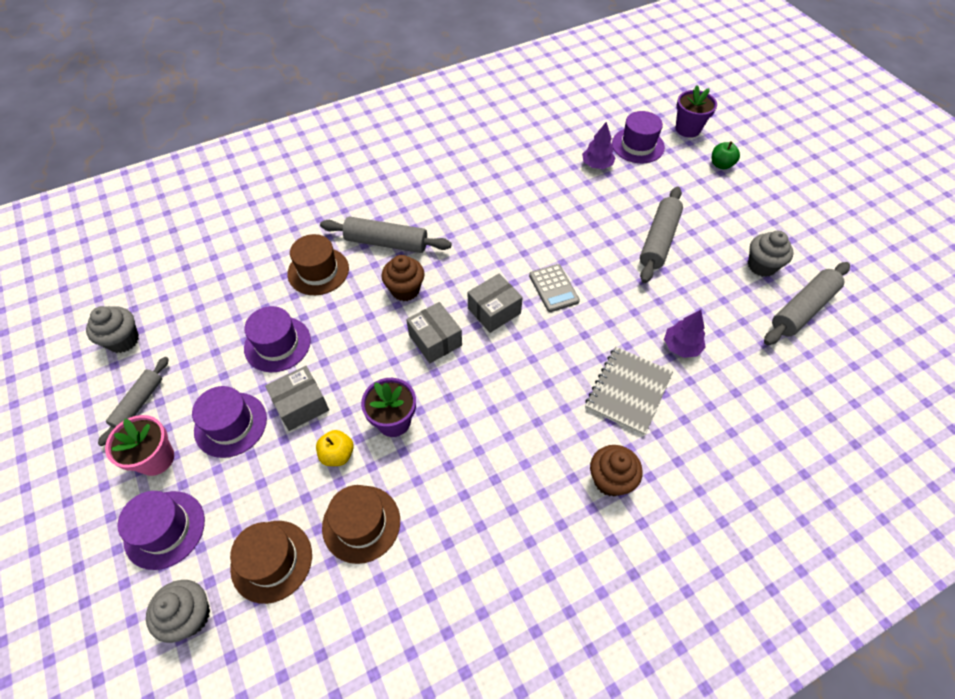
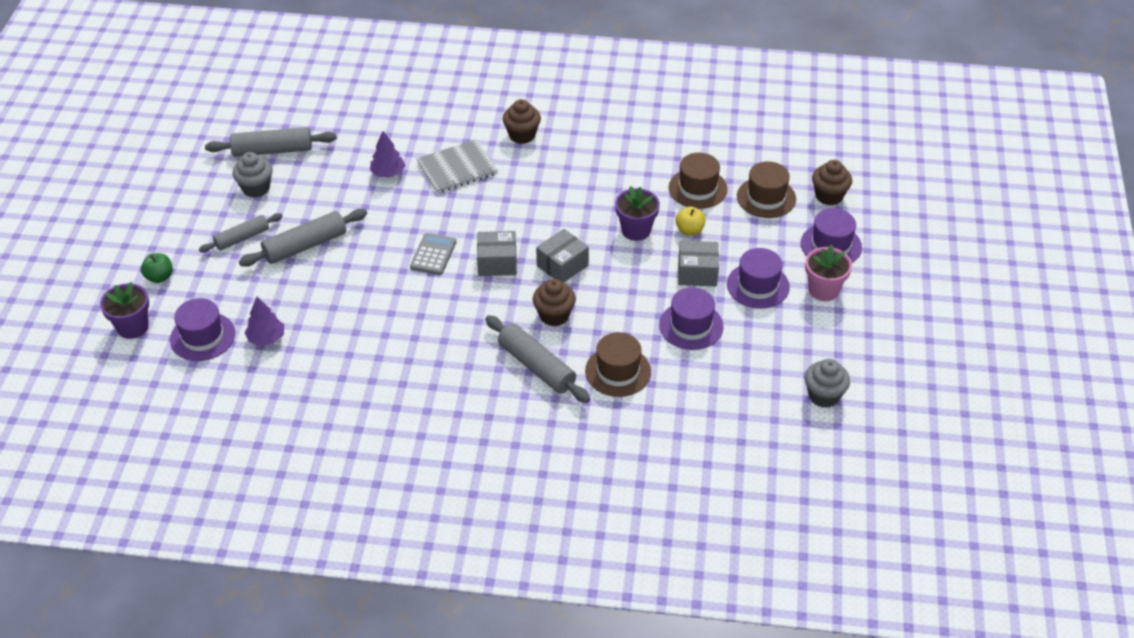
camera: 145 degrees left, 10 degrees down
grey rolling pin [98,357,169,446] -> grey rolling pin moved to [199,213,283,252]
grey cupcake [146,580,210,643] -> brown cupcake [812,160,852,206]
grey box [406,302,462,363] -> grey box turned 45 degrees clockwise [536,229,589,283]

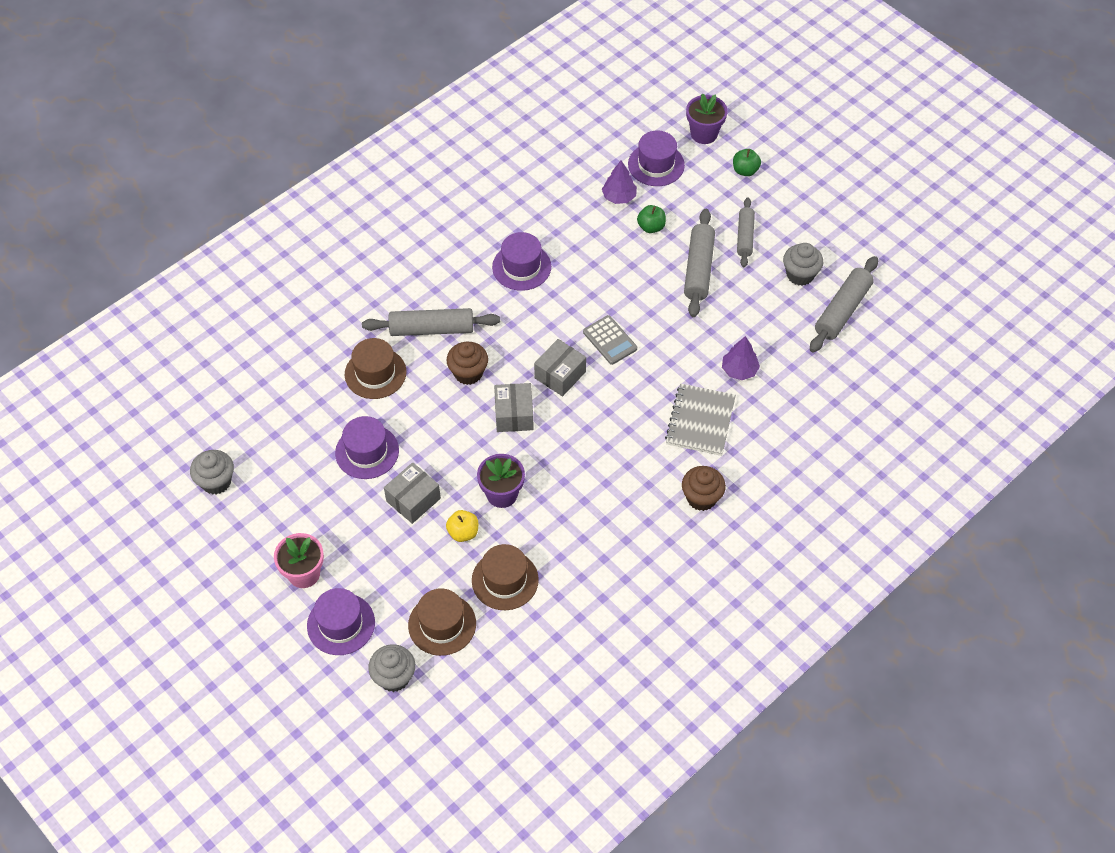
camera: 130 degrees right, 10 degrees up
purple hat [727,248,790,309] -> purple hat moved to [492,232,551,291]
brown cupcake [812,160,852,206] -> grey cupcake [368,644,415,692]
none -> green apple [637,205,666,233]

